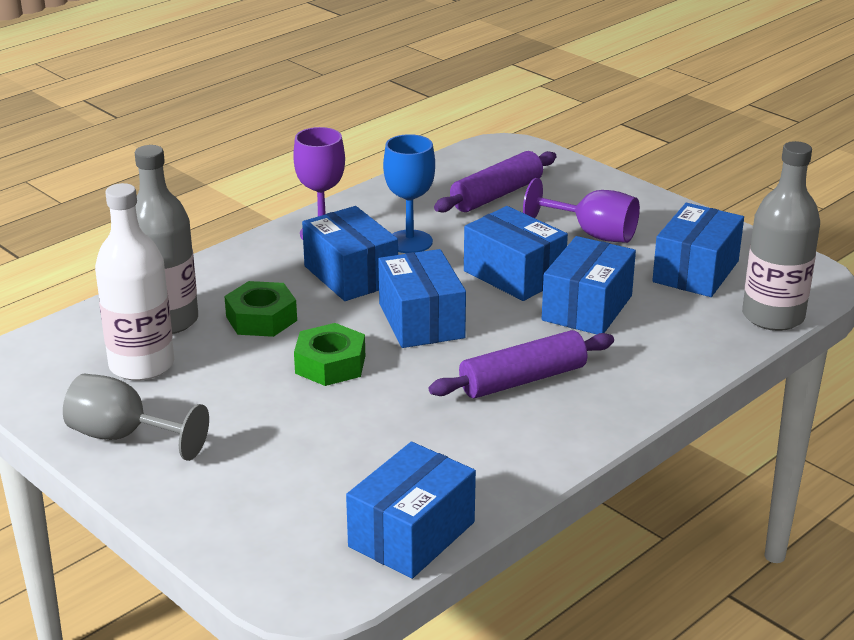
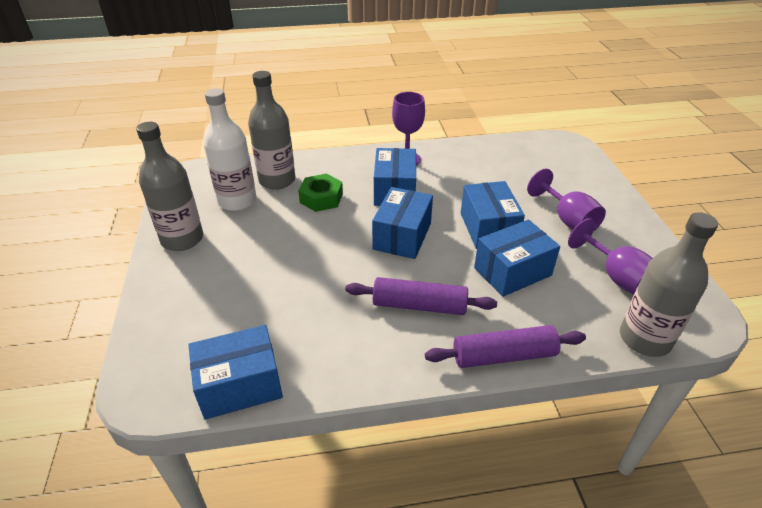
camera: 35 degrees right, 10 degrees up
grey goblet [63,373,209,461] -> grey bottle [136,122,203,251]
green nut [294,323,365,386] -> none
blue goblet [383,134,435,253] -> none
purple rolling pin [434,151,556,213] -> purple rolling pin moved to [425,325,586,368]
blue box [652,203,744,297] -> purple goblet [568,218,653,295]

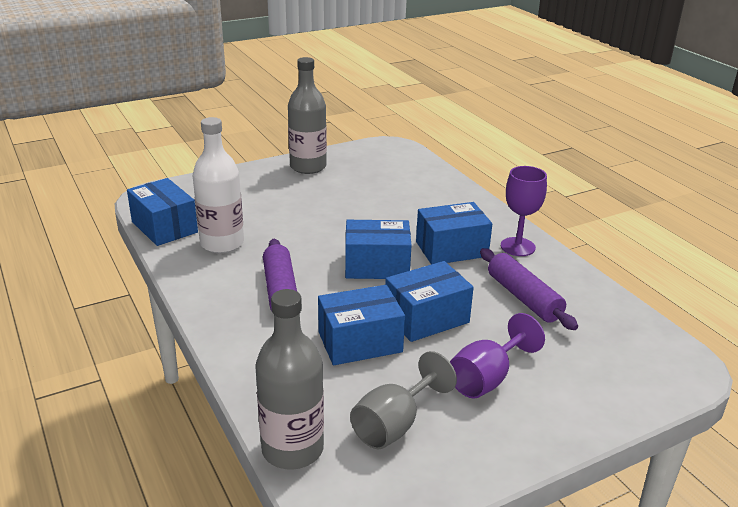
camera: 70 degrees right, 10 degrees down
white bottle [203,88,257,211] -> white bottle moved to [193,117,244,253]
grey bottle [248,71,295,190] -> none
green nut [298,174,343,212] -> none
purple rolling pin [425,325,586,368] -> purple rolling pin moved to [480,248,578,330]
blue box [474,220,560,297] -> blue box turned 60 degrees counterclockwise [318,285,405,365]
purple goblet [568,218,653,295] -> grey goblet [350,351,457,449]

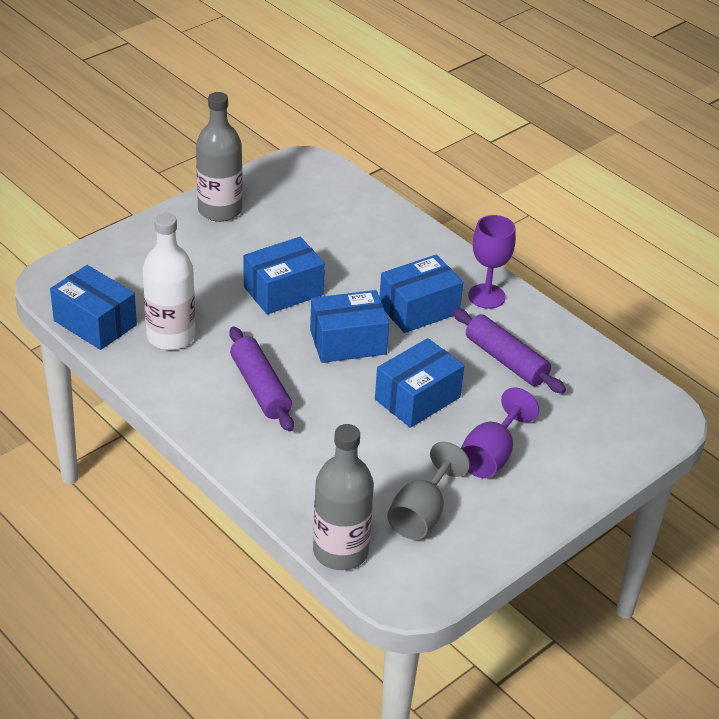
camera: 15 degrees left, 10 degrees up
blue box [318,285,405,365] -> blue box moved to [244,237,325,314]

